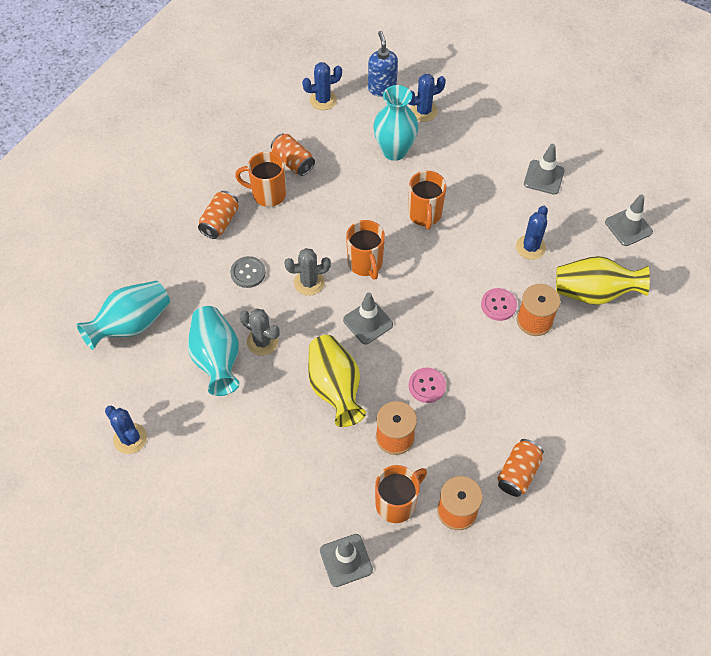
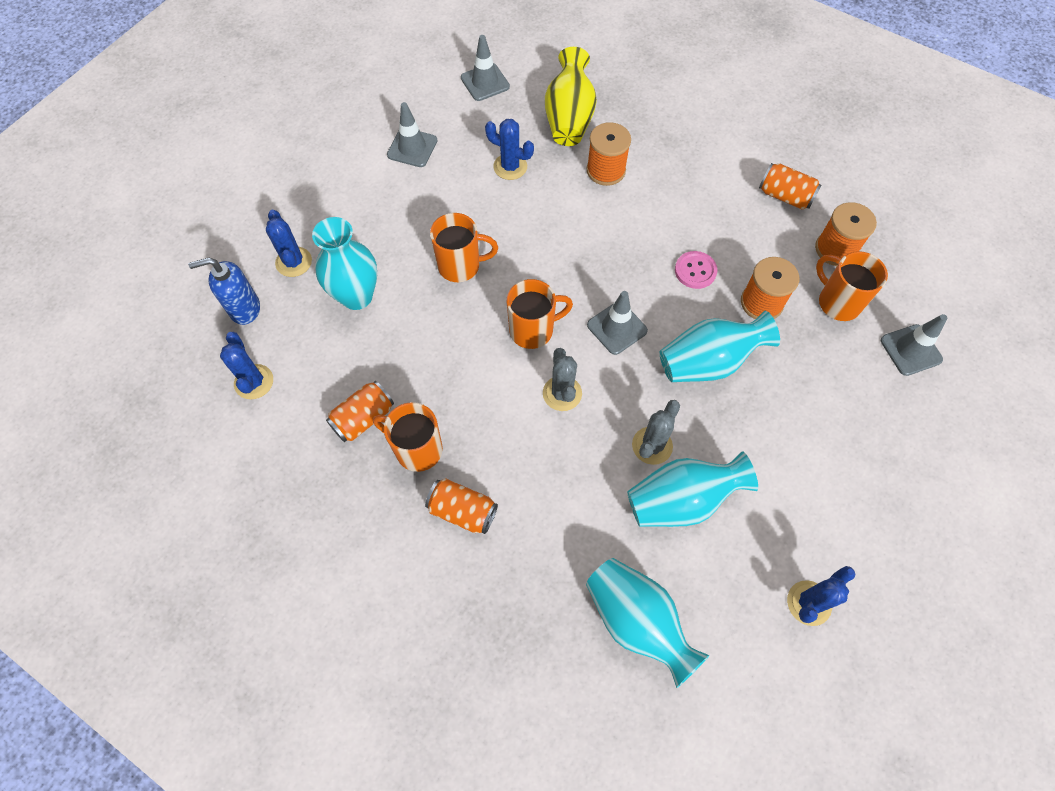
camera: 90 degrees left, 5 degrees up
grey button [230,256,266,288] -> none
orange mug [235,152,286,207] -> orange mug turned 105 degrees clockwise [373,402,443,472]
yellow vase [308,335,366,427] -> turquoise vase [660,311,780,382]
pink button [481,288,517,321] -> none

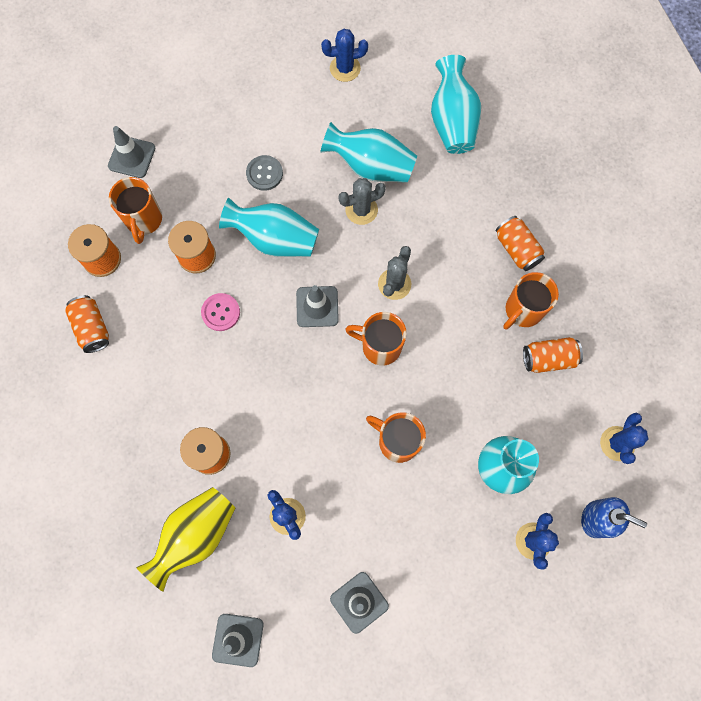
camera: 145 degrees left, 10 degrees up
orange mug [373,402,443,472] -> orange mug turned 75 degrees clockwise [503,272,559,330]
none -> grey button [246,155,283,191]

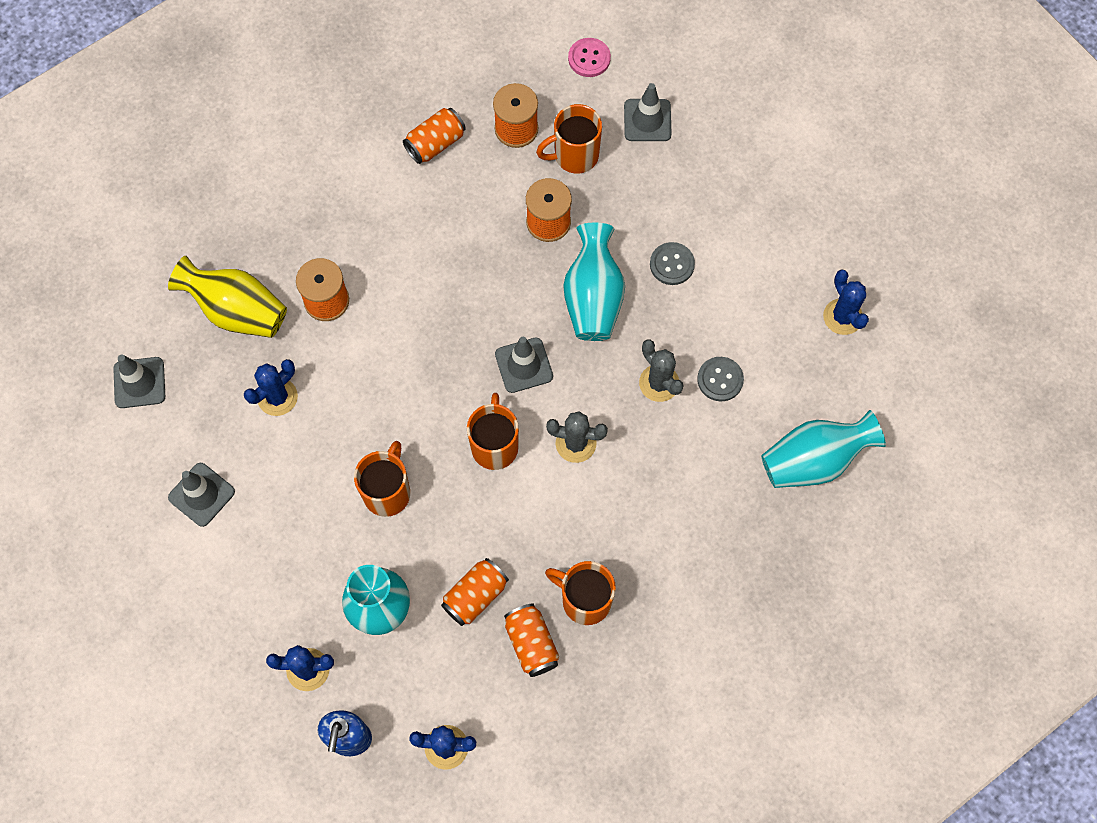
camera: 75 degrees right, 5 degrees down
pink button [201,293,240,331] -> pink button moved to [568,38,611,77]
turquoise vase [321,122,417,183] -> grey button [697,357,744,401]
orange can [496,216,545,271] -> orange can moved to [441,558,509,626]

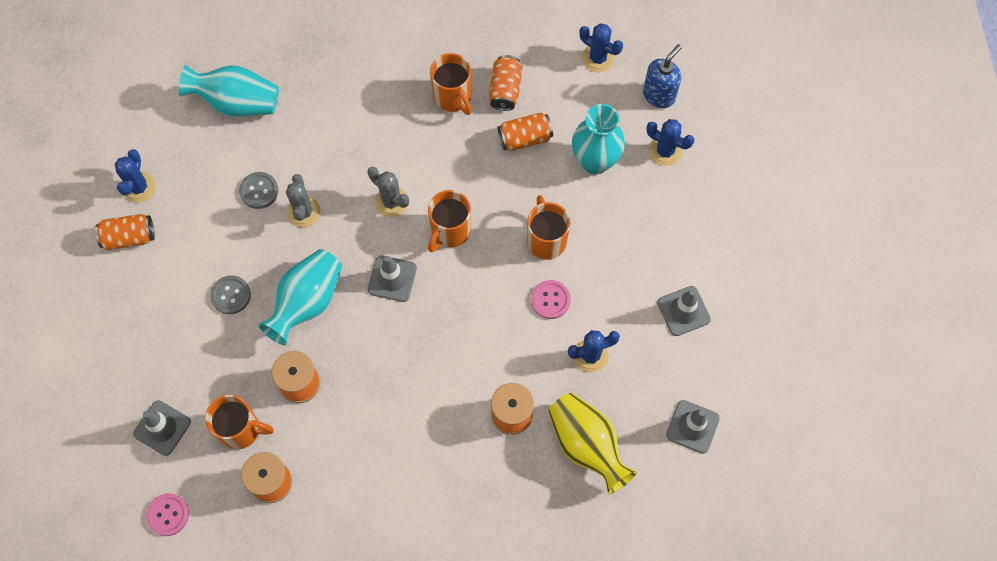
camera: 150 degrees left, 0 degrees up
orange mug [354,441,410,517] -> orange mug turned 120 degrees clockwise [527,195,570,260]
orange can [403,108,466,164] -> orange can moved to [95,214,155,250]
none -> pink button [531,280,571,319]

